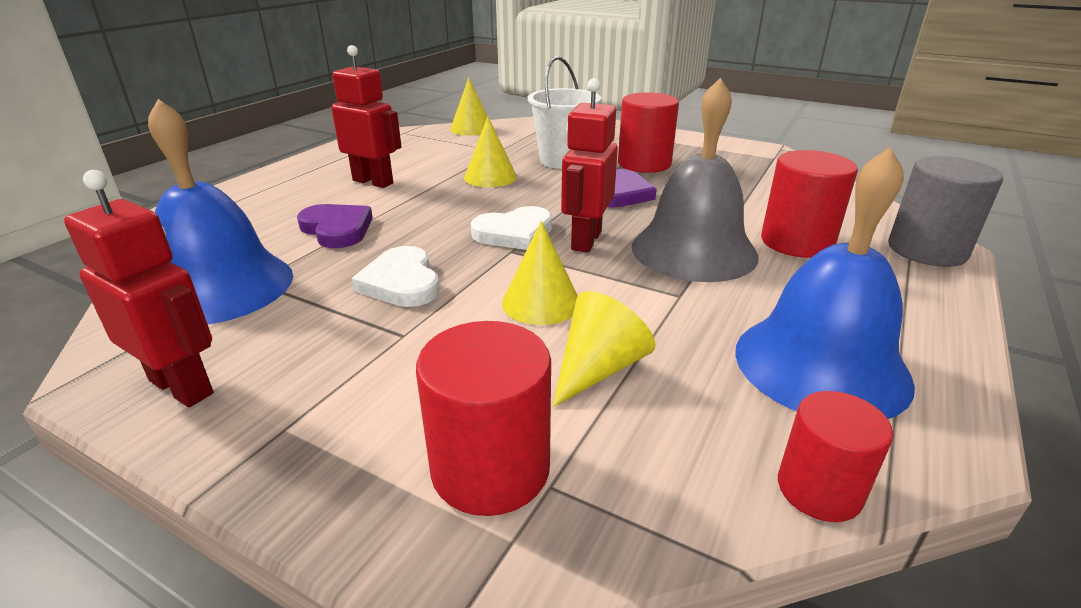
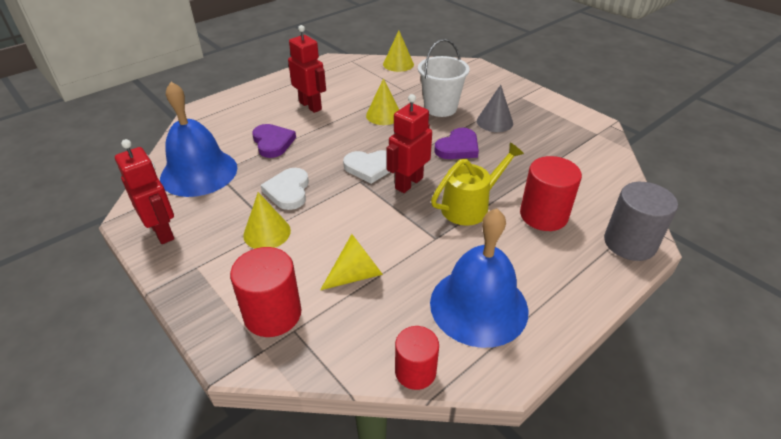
camera: 20 degrees right, 10 degrees up
yellow cone [502,221,578,325] -> yellow cone moved to [243,192,291,249]
red cylinder [618,92,679,173] -> grey cone [477,85,513,132]
grey bell [632,78,759,282] -> yellow watering can [431,143,524,225]

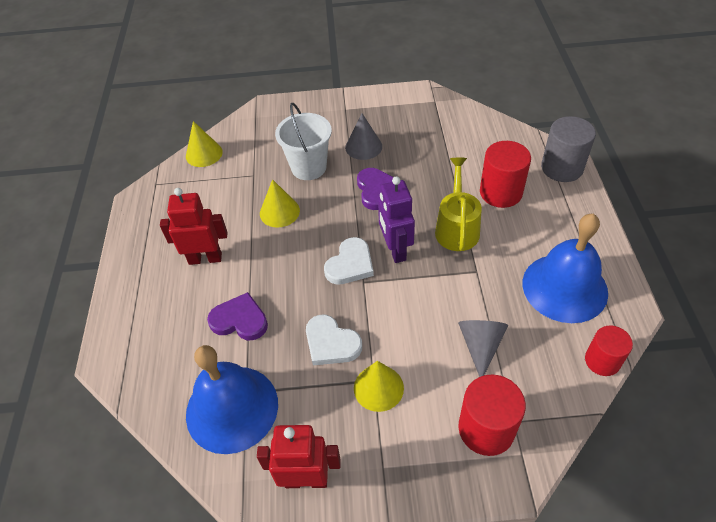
camera: 50 degrees left, 10 degrees up
yellow cone [320,234,383,290] -> grey cone [458,320,508,377]
red robot [386,94,432,193] -> purple robot [378,177,415,263]

